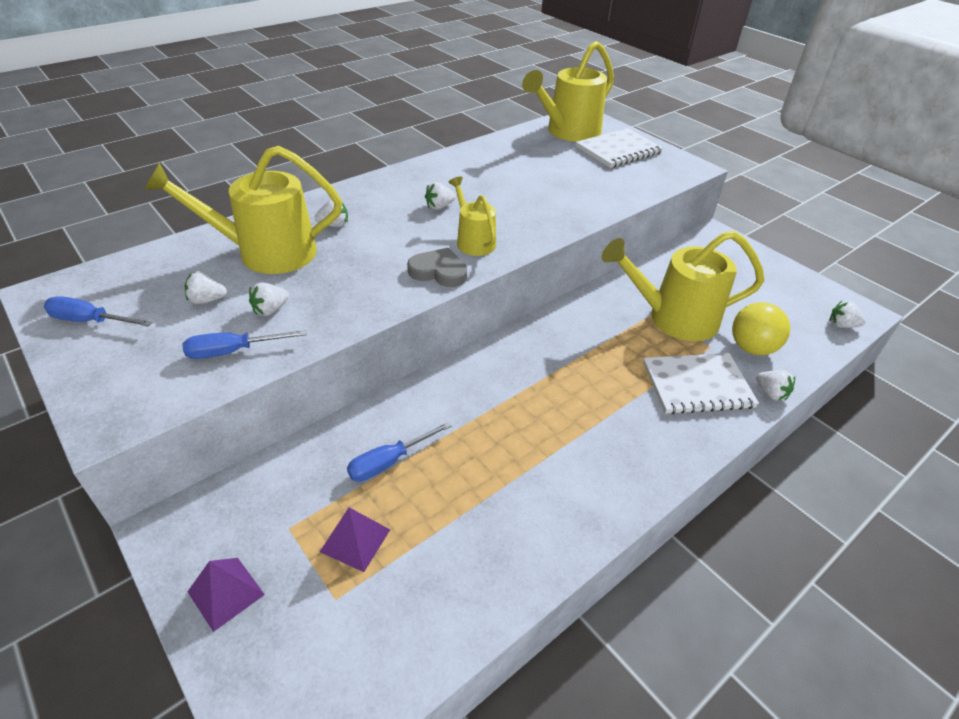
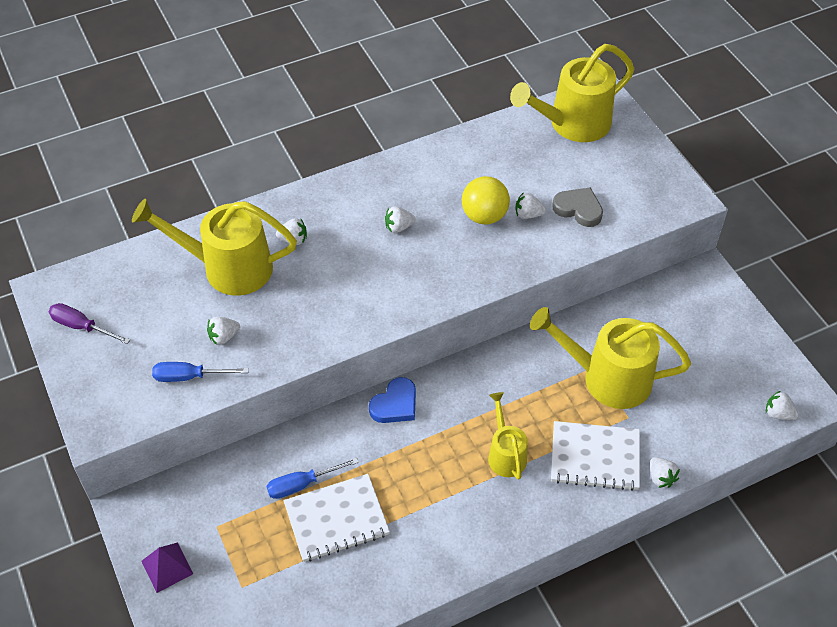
camera: 15 degrees right, 10 degrees up
blue screwdriver [44,296,152,327] -> purple screwdriver [49,303,130,344]
white strawberry [185,271,227,304] -> white strawberry moved to [516,192,546,219]
purple pyramid [320,507,390,572] -> none
grey heart [407,248,467,287] -> grey heart moved to [552,187,603,227]
yellow watering can [449,176,496,256] -> yellow watering can moved to [488,392,528,480]
white notebook [576,128,663,168] -> white notebook moved to [283,474,390,562]
yellow ball [732,302,790,355] -> yellow ball moved to [462,176,510,225]
none -> blue heart [369,377,416,423]

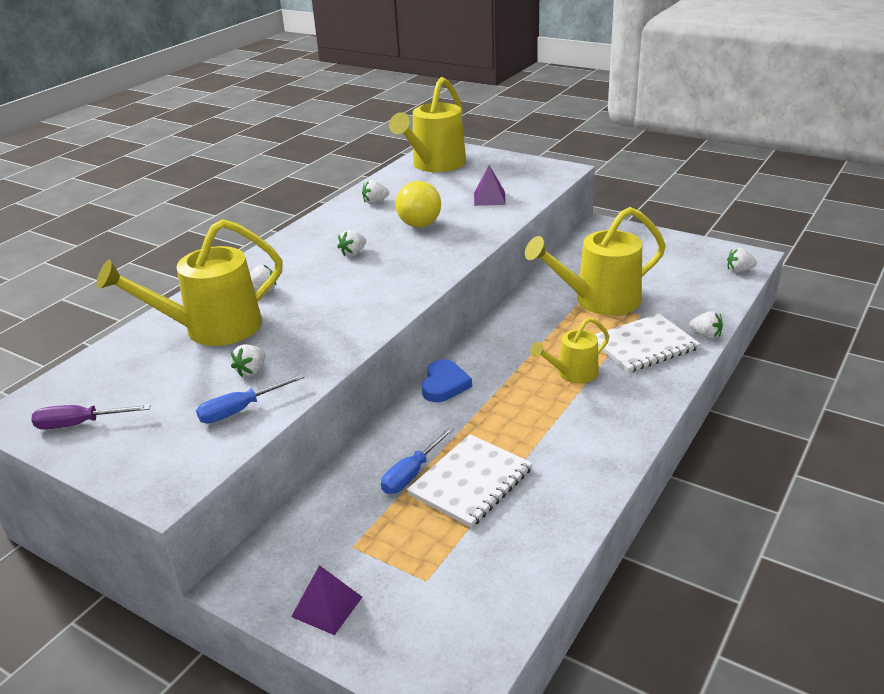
camera: 30 degrees left, 20 degrees down
yellow watering can [488,392,528,480] -> yellow watering can turned 75 degrees counterclockwise [530,317,609,383]
white strawberry [516,192,546,219] -> white strawberry moved to [362,180,389,204]
grey heart [552,187,603,227] -> purple pyramid [474,165,506,206]

